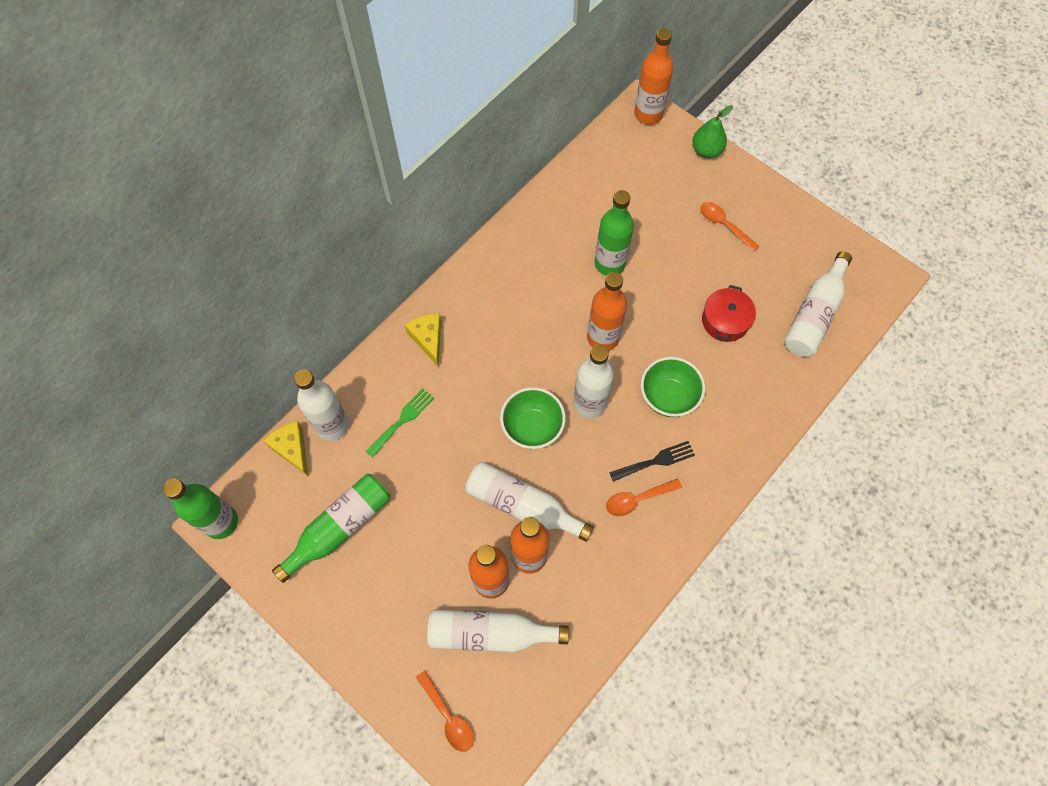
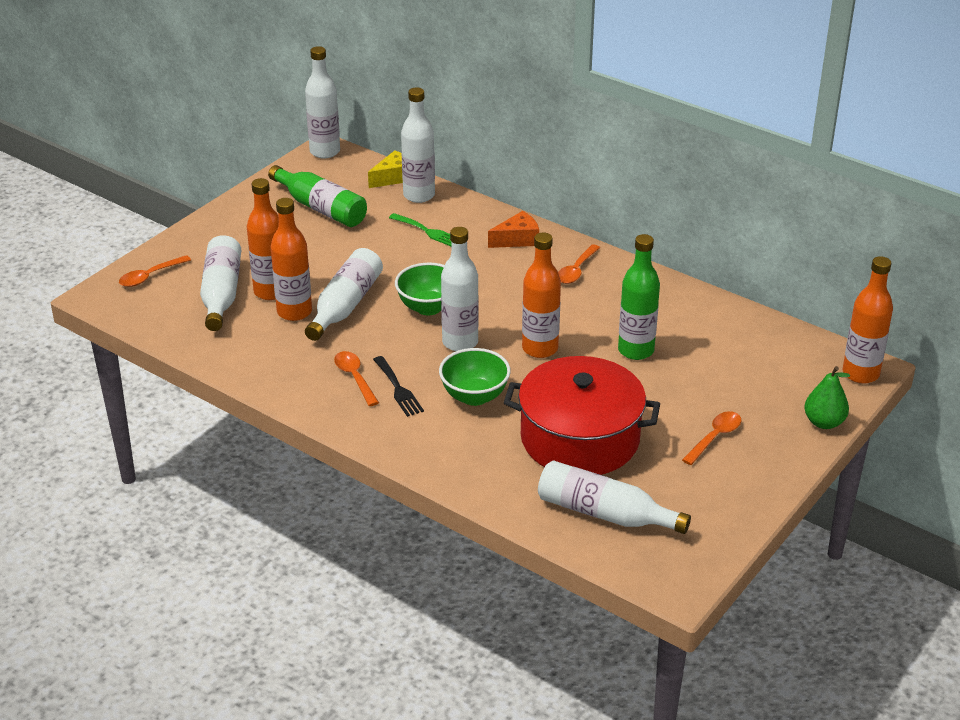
camera: 85 degrees right, 30 degrees down
green bottle [163,479,238,539] -> white bottle [305,46,340,158]
yellow cheese [405,313,441,367] -> orange cheese [488,211,539,248]
red pot [702,285,756,342] -> red pot [504,356,660,475], size x2.06
none -> orange spoon [558,244,600,284]

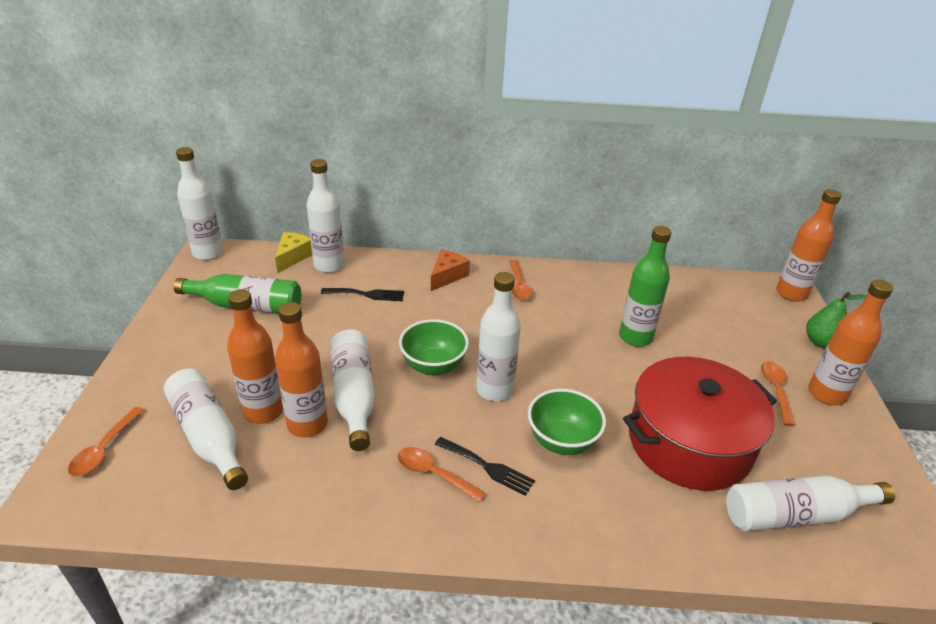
camera: 35 degrees left, 0 degrees up
green fork [389,213,452,247] -> black fork [321,288,404,301]
orange bottle [522,233,561,358] -> orange bottle moved to [808,279,893,406]

